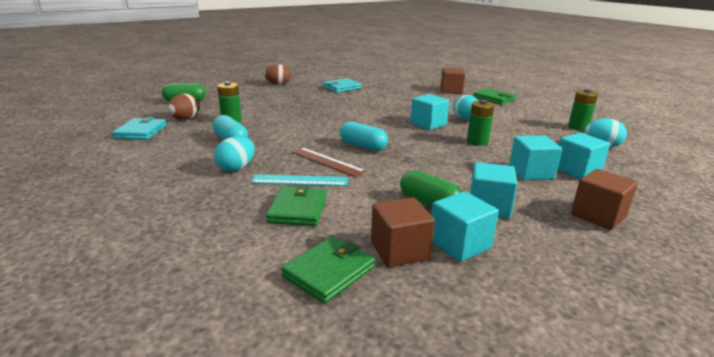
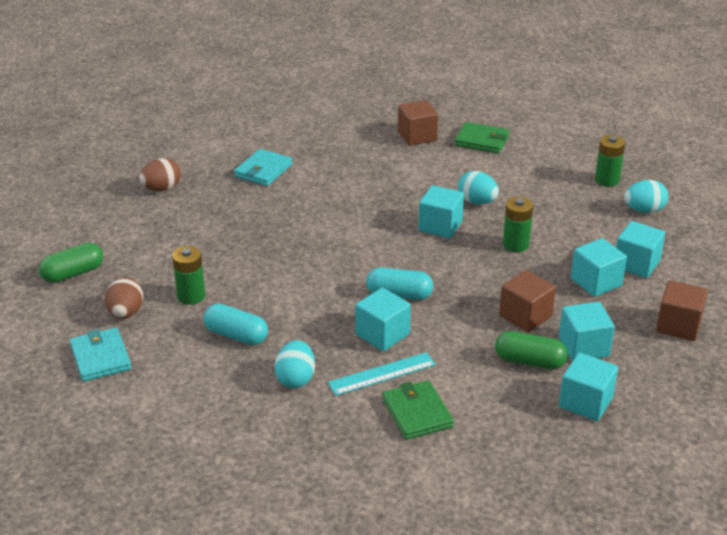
camera: 25 degrees left, 10 degrees up
green wallet [281,236,375,304] -> none
brown ruler [291,147,366,177] -> turquoise cube [355,287,411,351]
brown cube [371,197,435,267] -> brown cube moved to [499,270,556,332]

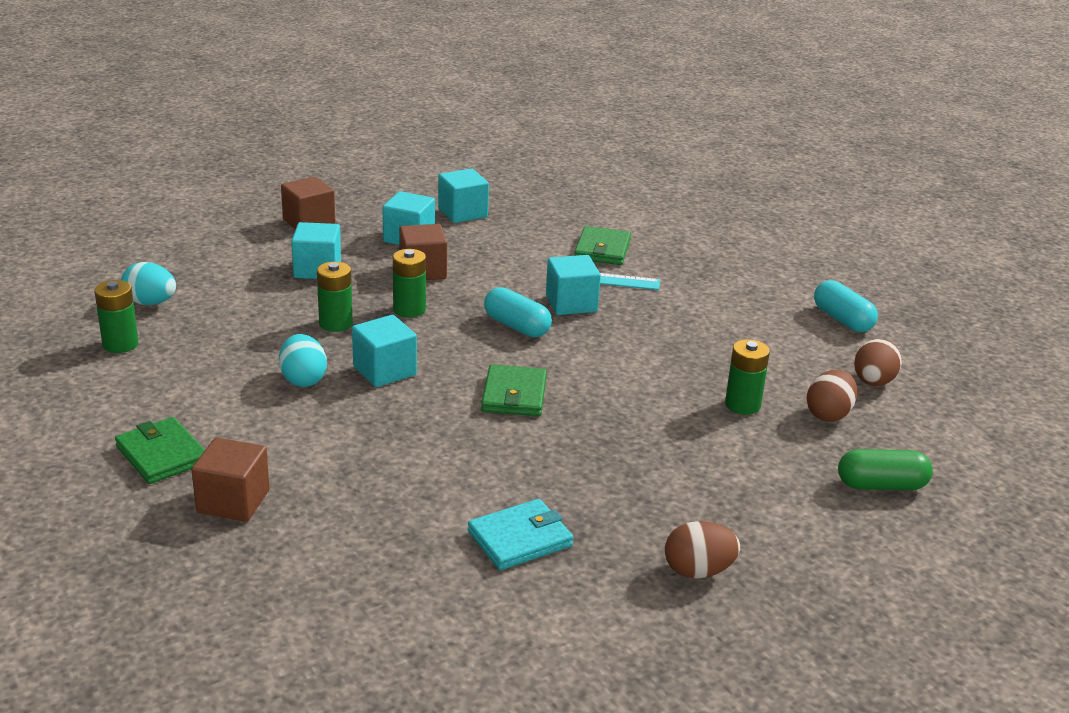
camera: 150 degrees left, 5 degrees down
turquoise wallet [70,328,131,381] -> brown egg [854,339,902,386]
turquoise capsule [203,303,268,345] -> turquoise capsule moved to [814,280,878,332]
turquoise egg [274,340,315,388] -> none
green capsule [495,331,568,369] -> none
turquoise cube [616,221,665,278] -> none
none -> green battery [393,249,426,317]
none -> green wallet [481,364,547,416]

